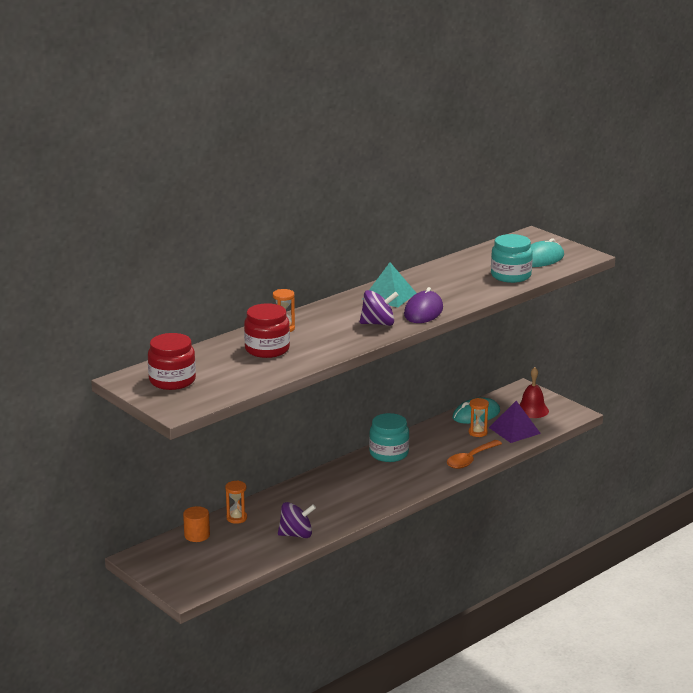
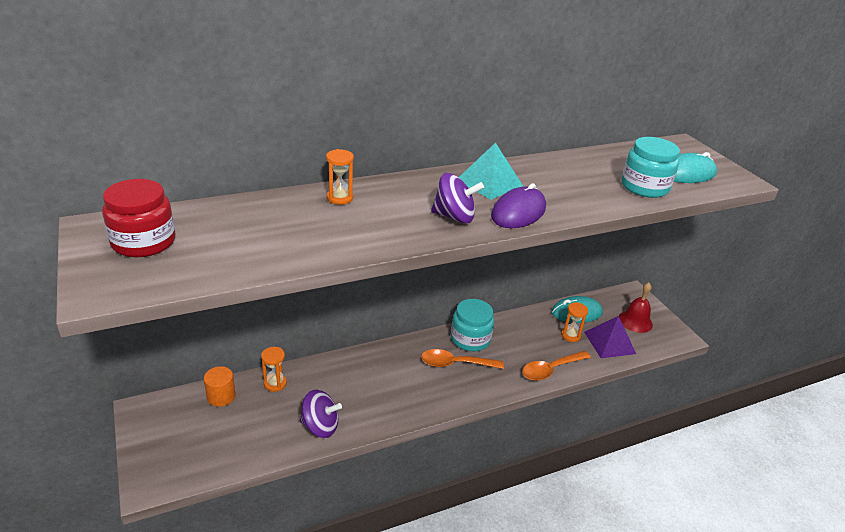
camera: 15 degrees right, 10 degrees up
red jar [244,303,290,358] -> none
none -> orange spoon [421,349,504,369]

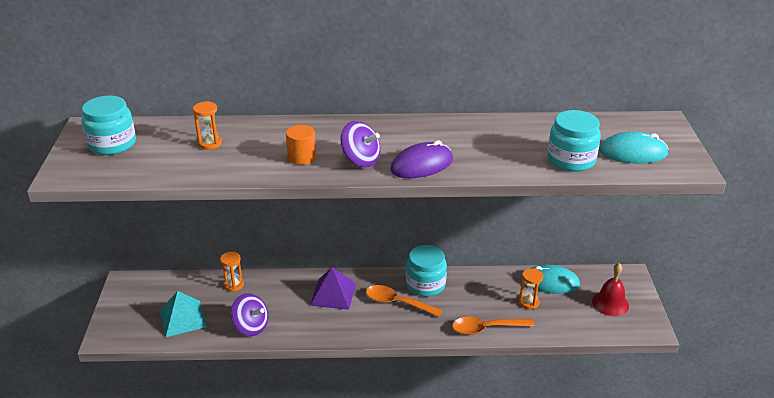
camera: 25 degrees right, 0 degrees up
red jar [102,179,176,257] -> turquoise jar [82,96,136,155]
orange cylinder [204,366,236,407] -> orange cylinder moved to [286,125,316,165]
orange hourglass [326,149,354,205] -> orange hourglass moved to [193,101,222,150]
turquoise pyramid [459,142,523,200] -> turquoise pyramid moved to [160,291,207,337]
purple pyramid [584,316,636,358] -> purple pyramid moved to [310,267,356,310]

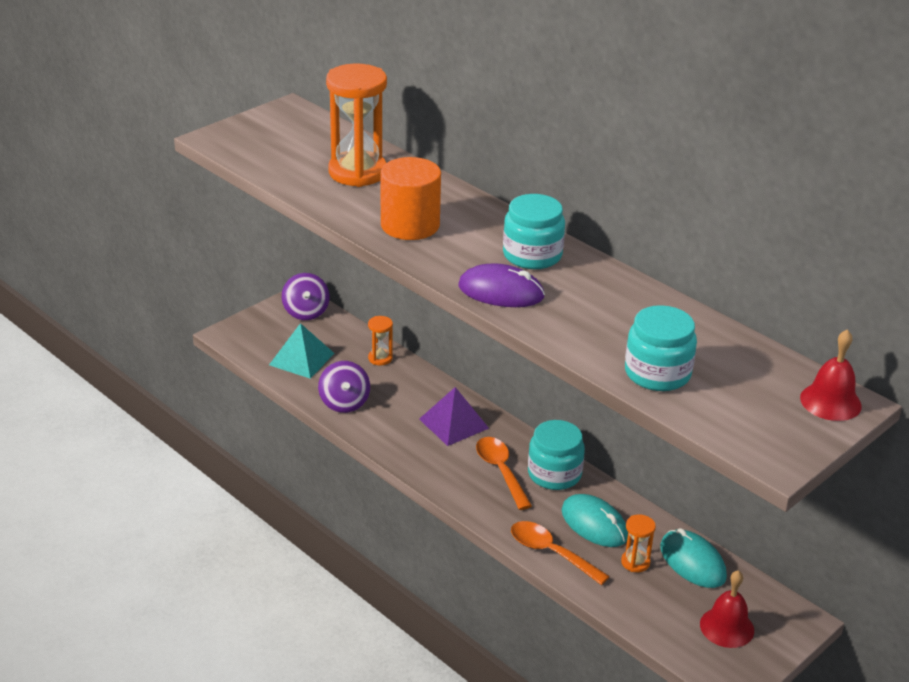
camera: 45 degrees right, 0 degrees up
turquoise jar [82,96,136,155] -> turquoise jar moved to [503,194,565,269]
orange hourglass [193,101,222,150] -> orange hourglass [326,64,387,187], size x2.14
orange cylinder [286,125,316,165] -> orange cylinder [381,157,441,240], size x1.71
purple spinning top [341,121,380,168] -> purple spinning top moved to [282,273,329,320]
turquoise mouse [599,131,669,163] -> turquoise mouse moved to [561,494,628,547]
none -> red bell [800,330,862,421]

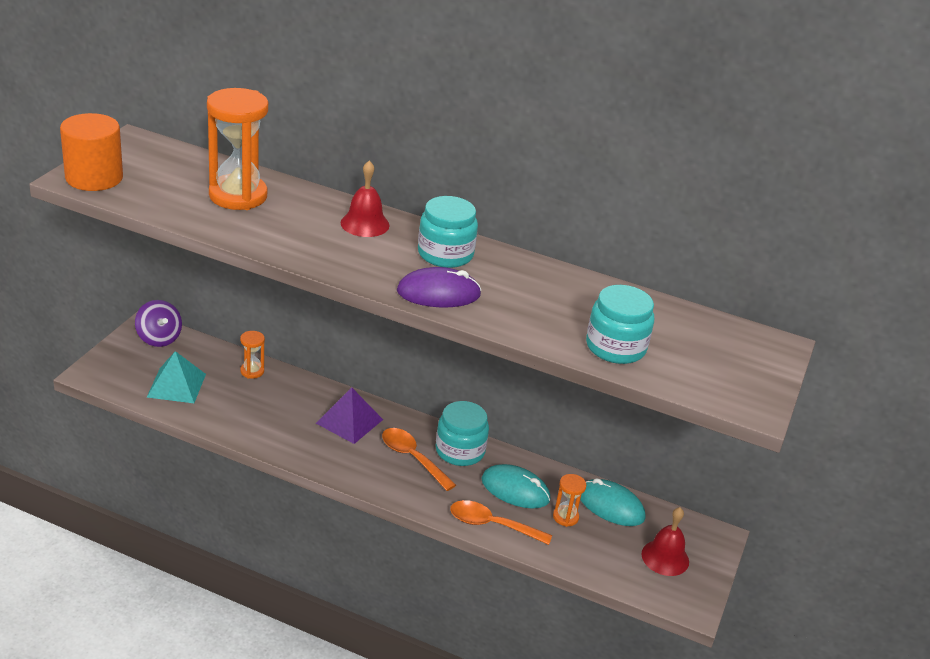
camera: 25 degrees left, 0 degrees up
purple spinning top [318,361,370,413] -> none
orange cylinder [381,157,441,240] -> orange cylinder moved to [60,113,123,191]
red bell [800,330,862,421] -> red bell moved to [341,161,389,237]

